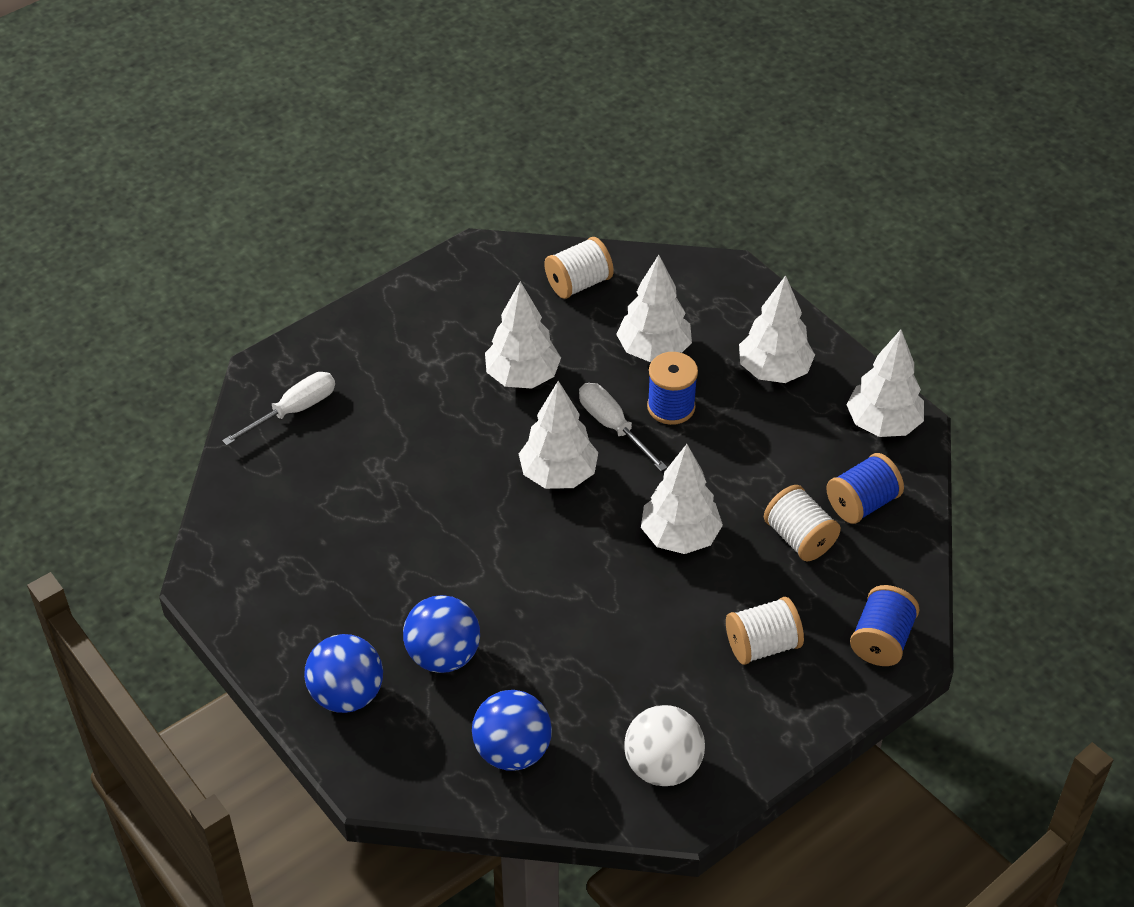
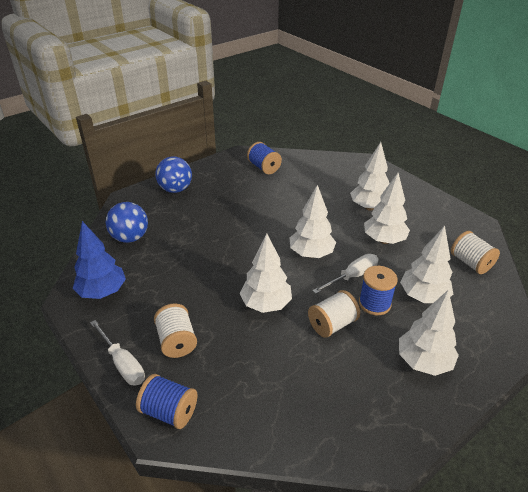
camera: 90 degrees right, 10 degrees down
white screwdriver [222,372,335,446] -> white screwdriver moved to [90,320,145,386]
blue ball [403,595,480,673] -> none
white ball [624,705,705,786] -> blue tree [73,221,126,299]
white spool [764,485,841,561] -> white spool moved to [308,290,360,338]
blue spool [826,453,904,524] -> blue spool moved to [247,142,282,174]
white tree [846,330,924,437] -> white tree moved to [350,142,390,211]

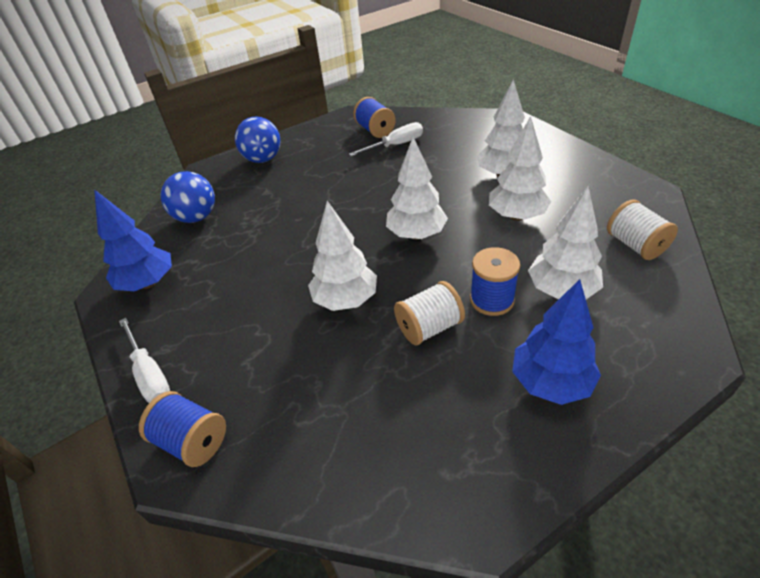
camera: 10 degrees right, 5 degrees up
white spool [154,303,197,358] -> none
white screwdriver [312,254,379,294] -> white screwdriver moved to [349,122,423,157]
white tree [399,289,459,376] -> blue tree [512,279,601,405]

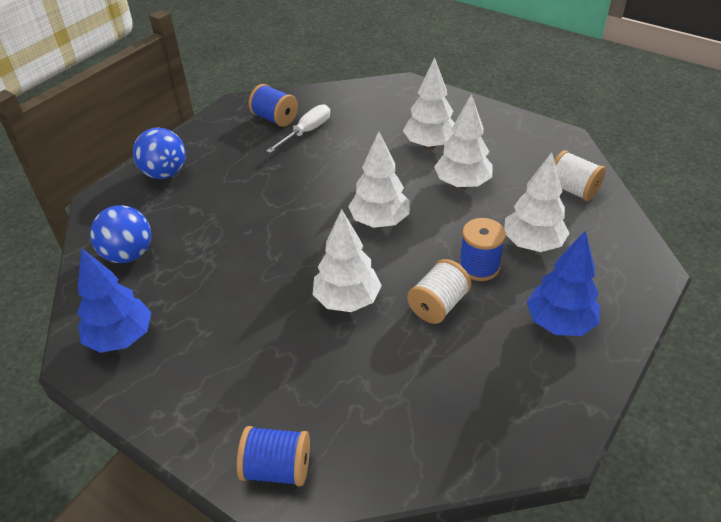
camera: 25 degrees left, 0 degrees up
white screwdriver [119,318,170,403] -> none

